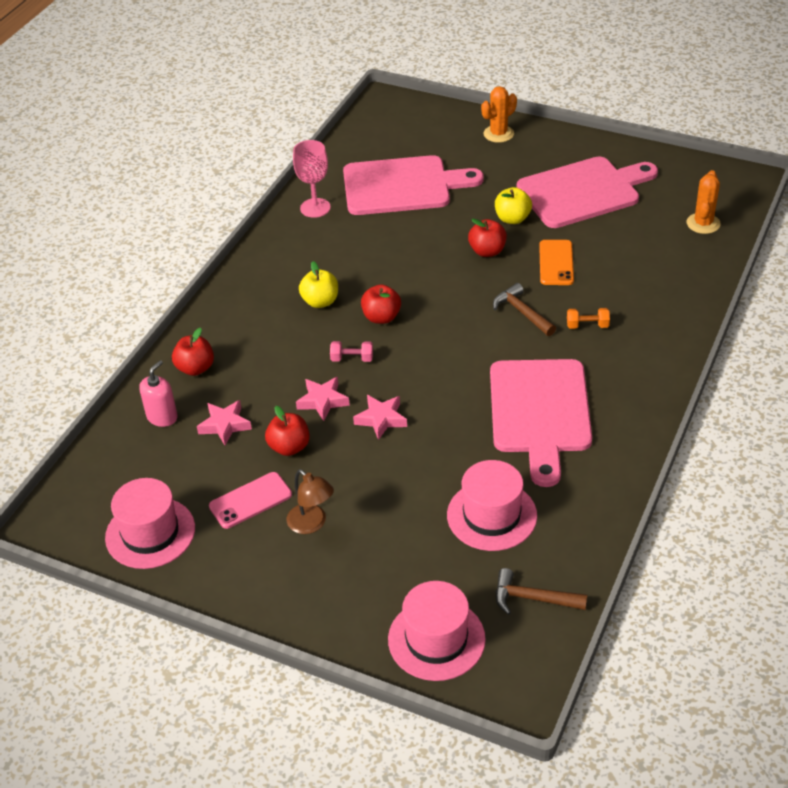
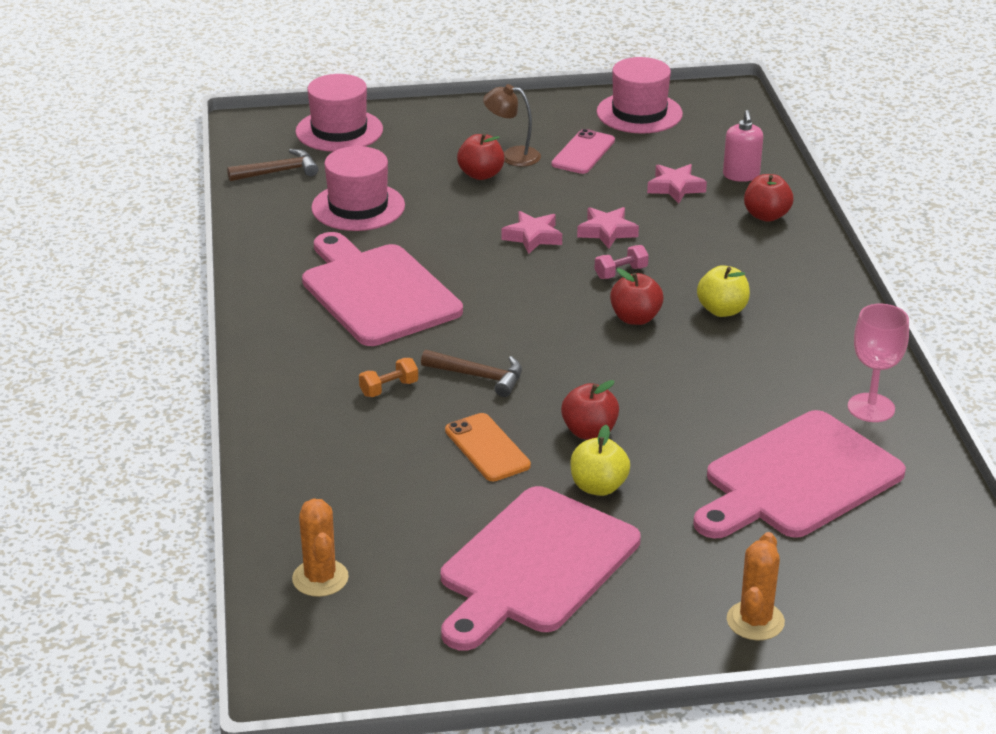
camera: 145 degrees right, 10 degrees down
red apple [265,406,310,456] -> red apple moved to [457,134,504,180]

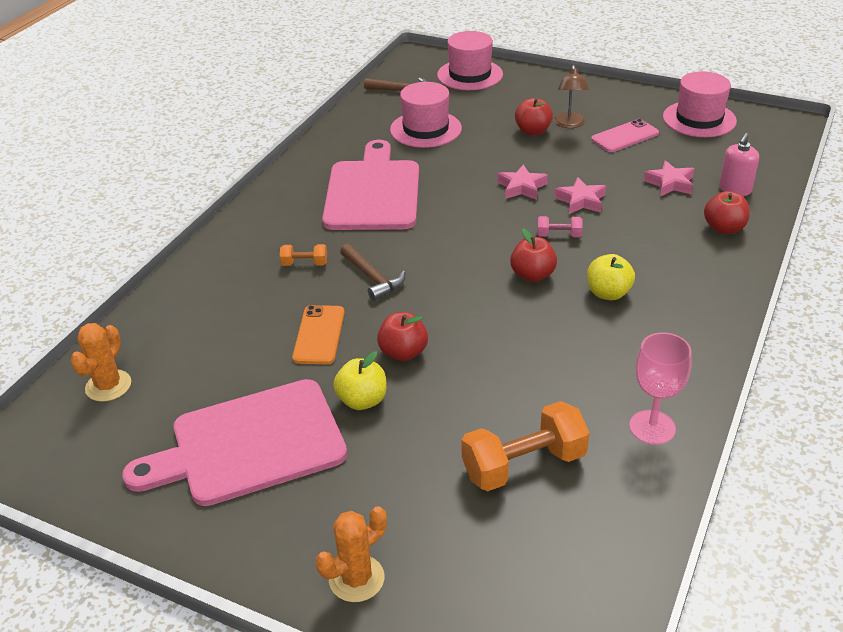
camera: 35 degrees right, 5 degrees up
brown lamp [483,84,541,167] -> brown lamp turned 135 degrees counterclockwise [554,65,589,128]
pink cutting board [693,410,906,538] -> orange dumbbell [462,401,589,491]

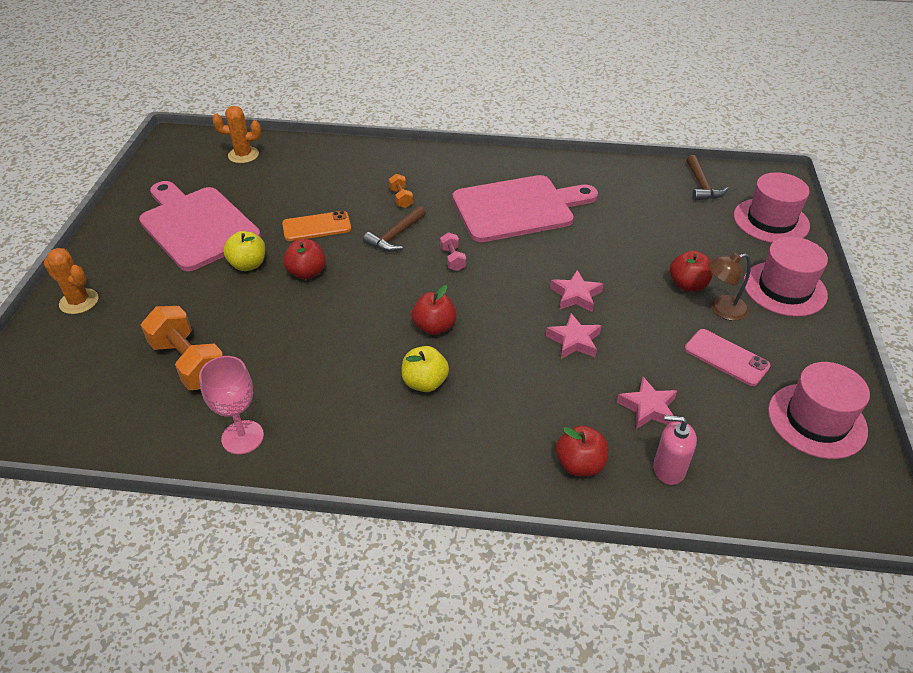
camera: 70 degrees right, 5 degrees up
pink hat [390,82,462,148] -> pink hat moved to [743,237,828,317]
pink dumbbell [537,216,583,237] -> pink dumbbell moved to [440,232,466,271]

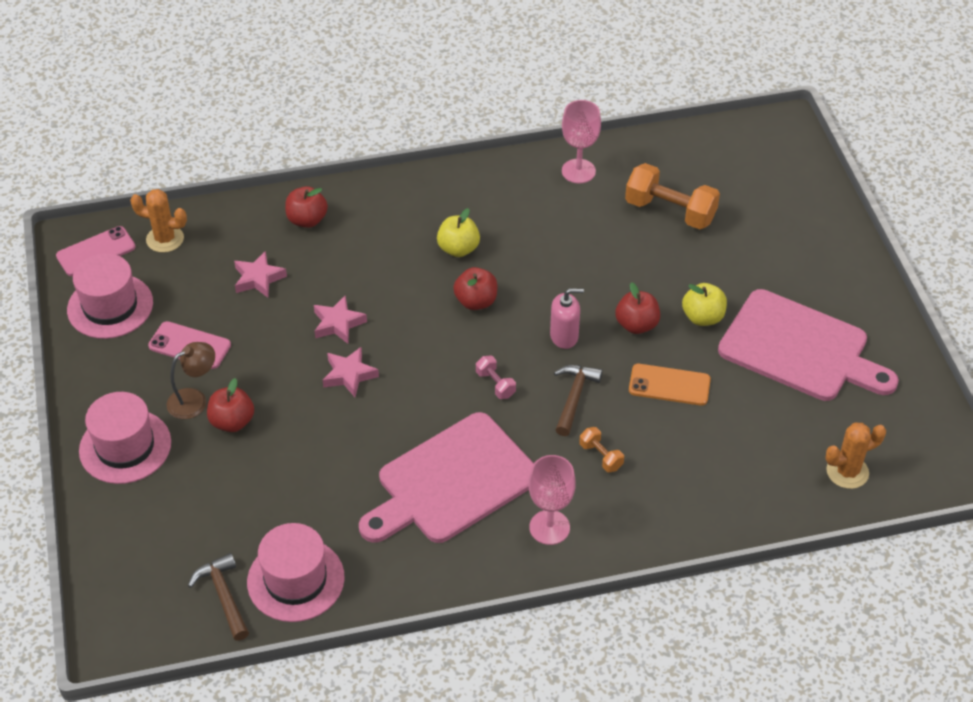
camera: 160 degrees right, 5 degrees up
orange cactus [44,248,98,314] -> orange cactus moved to [130,189,187,253]
orange phone [282,211,351,241] -> orange phone turned 45 degrees clockwise [629,364,711,406]
pink soap dispenser [653,415,697,485] -> pink soap dispenser moved to [550,288,584,349]
pink hat [734,172,810,243] -> pink hat moved to [247,523,345,622]
none -> pink phone [56,226,136,276]
none -> pink goblet [529,455,576,545]

